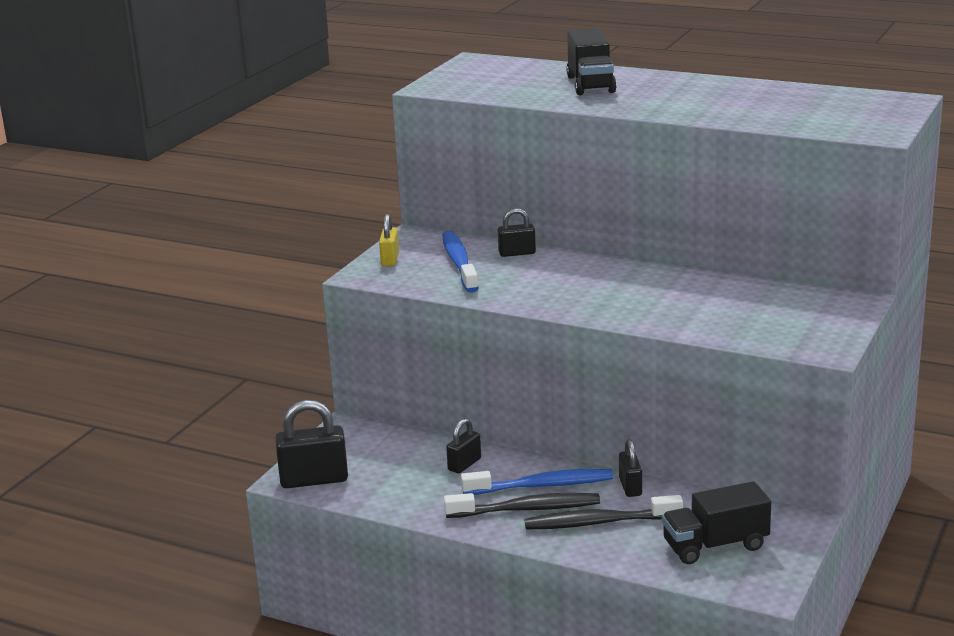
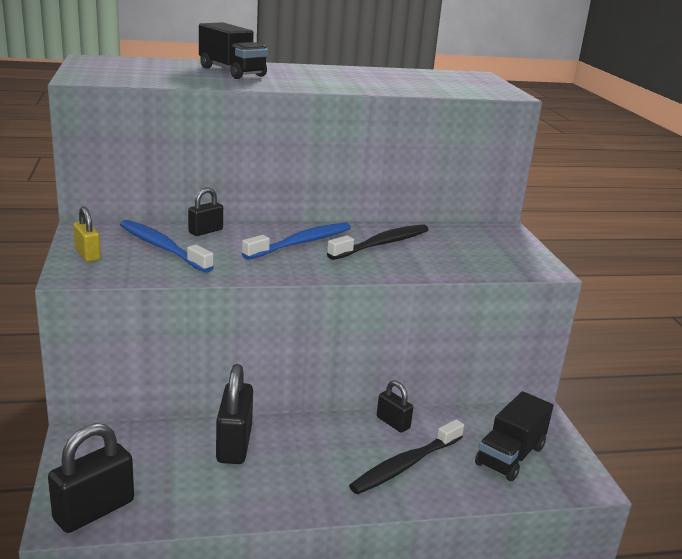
camera: 40 degrees left, 0 degrees up
black toothbrush [444,493,600,518] -> black toothbrush moved to [327,224,429,260]
black padlock [446,418,481,474] -> black padlock [216,364,253,464], size x1.74
blue toothbrush [461,469,613,495] -> blue toothbrush moved to [242,222,351,260]

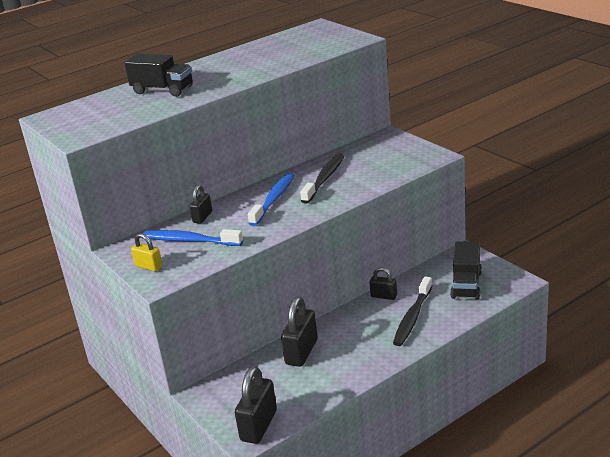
camera: 20 degrees left, 5 degrees up
black padlock [216,364,253,464] -> black padlock turned 45 degrees clockwise [281,297,318,367]

